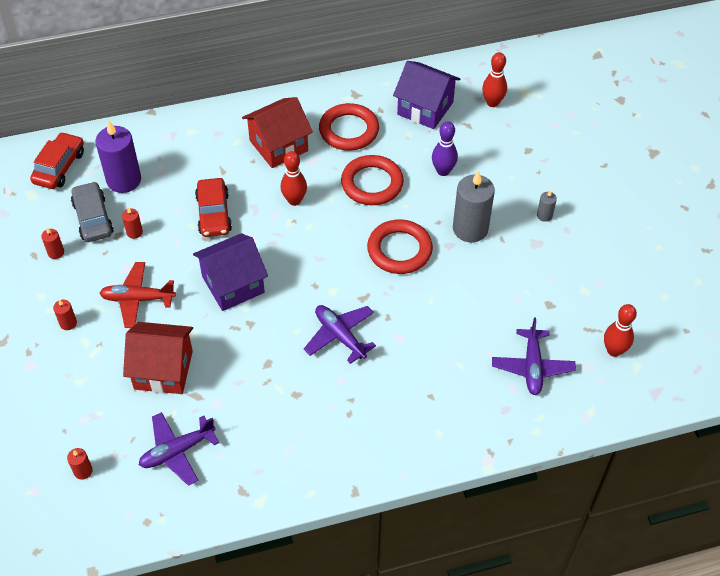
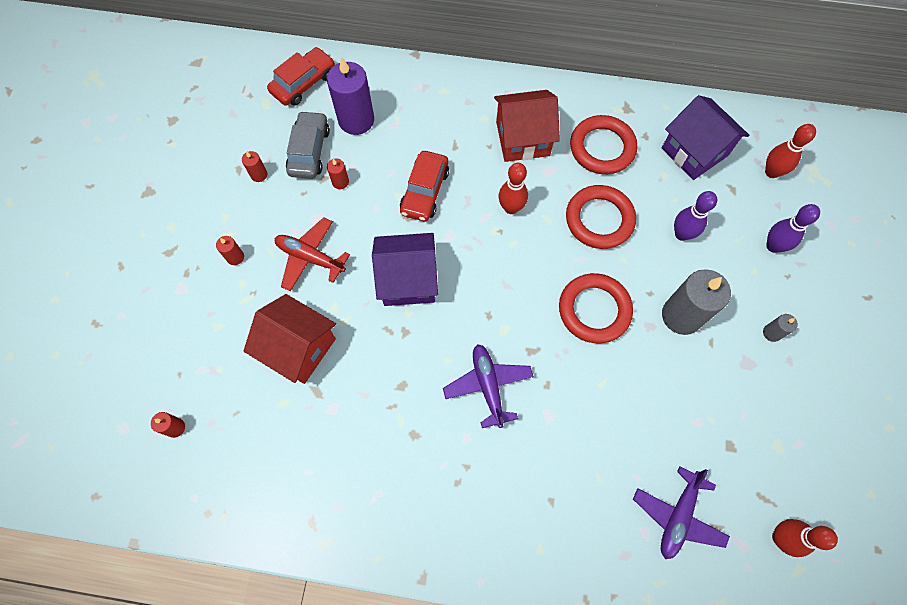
camera: 25 degrees right, 15 degrees up
purple plane [139,412,219,486] -> none
none -> purple bowling pin [766,204,820,253]

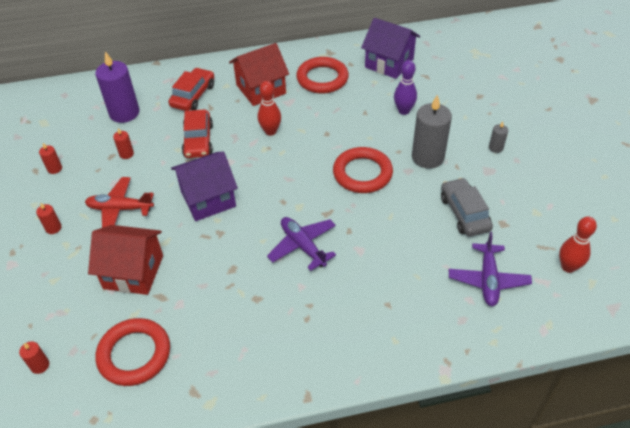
camera: 20 degrees left, 20 degrees down
red car [267,47,335,106] -> red car moved to [168,68,214,111]
grey car [286,111,330,179] -> grey car moved to [441,178,493,237]
red ring [566,185,636,249] -> red ring moved to [96,318,170,386]
red bowling pin [765,124,816,178] -> none
purple bowling pin [766,204,820,253] -> none

